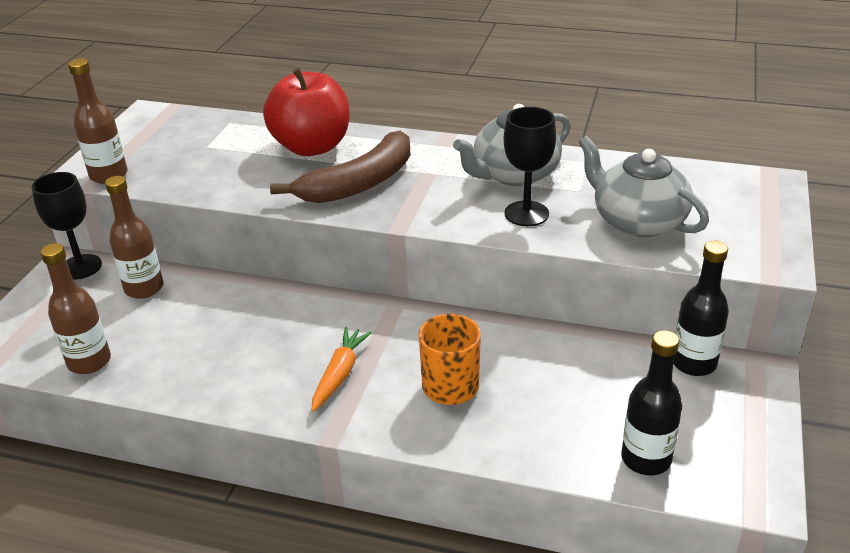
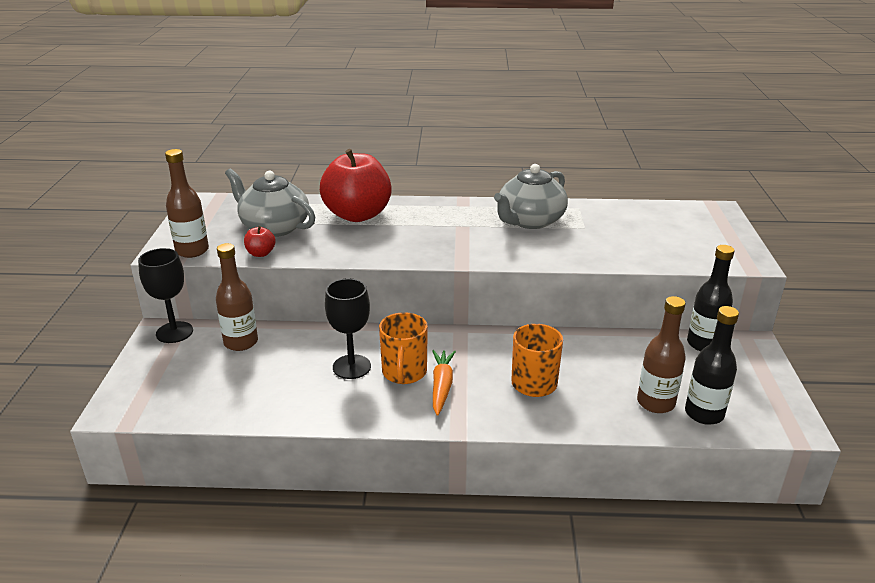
camera: 15 degrees left, 5 degrees down
brown bottle [41,243,111,374] -> brown bottle moved to [637,296,686,413]
brown banana [270,131,411,203] -> none
black goblet [504,107,556,226] -> black goblet moved to [325,278,371,379]
grey teapot [579,136,709,237] -> grey teapot moved to [225,169,315,237]
none -> red apple [244,226,275,257]
none -> orange mug [379,312,428,384]

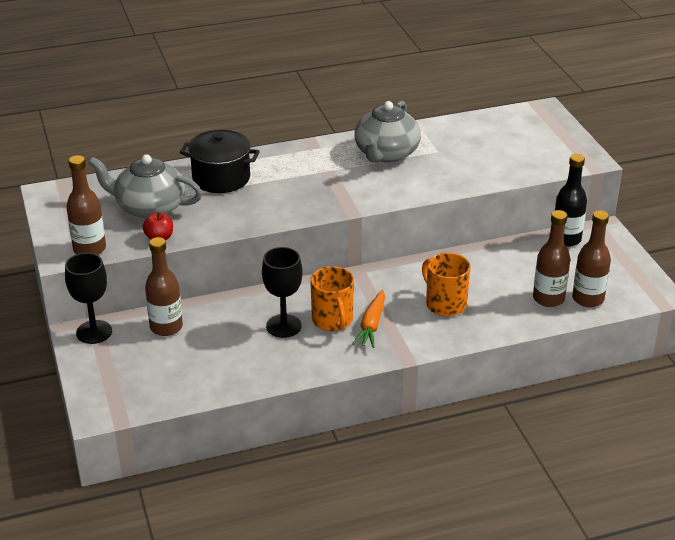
camera: 20 degrees left, 5 degrees up
red apple [320,149,392,222] -> black pot [180,130,260,193]
orange carrot [432,350,456,416] -> orange carrot turned 150 degrees counterclockwise [352,290,385,348]
black bottle [685,306,739,425] -> brown bottle [572,210,611,307]

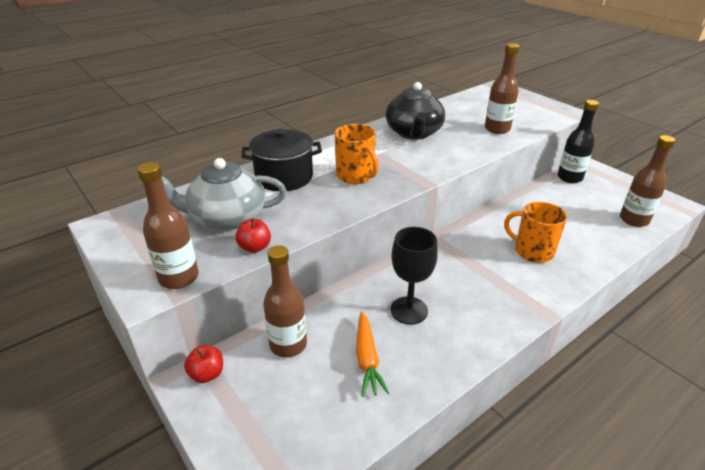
camera: 20 degrees left, 0 degrees up
black goblet [65,253,112,344] -> red apple [184,345,223,383]
orange mug [310,266,354,331] -> orange mug moved to [334,124,379,184]
orange carrot [352,290,385,348] -> orange carrot moved to [356,311,389,397]
grey teapot [354,101,421,163] -> black teapot [386,82,445,140]
brown bottle [533,210,570,307] -> brown bottle moved to [485,43,520,134]

